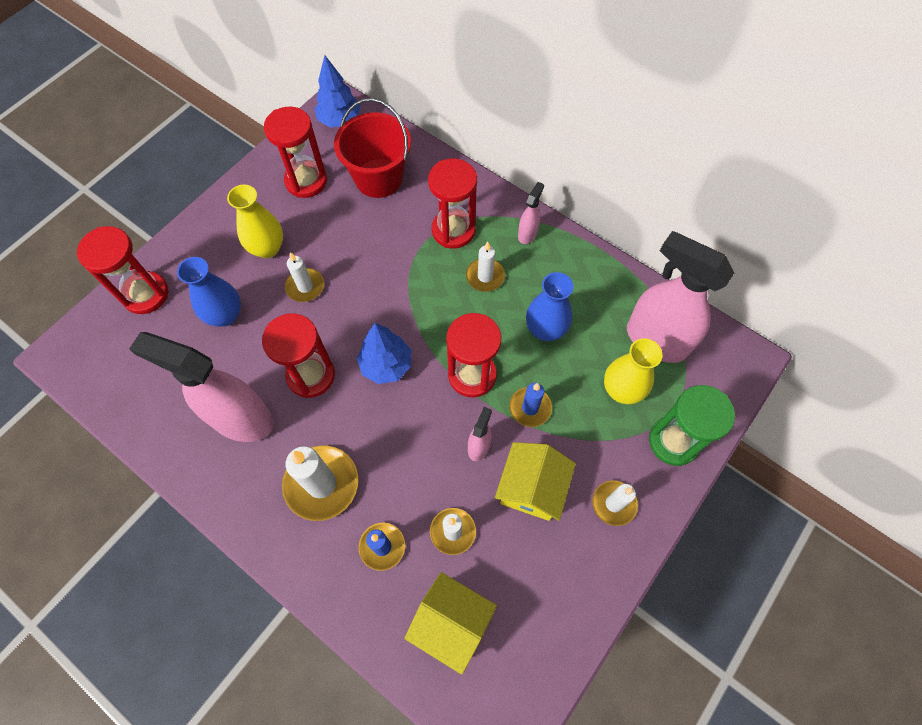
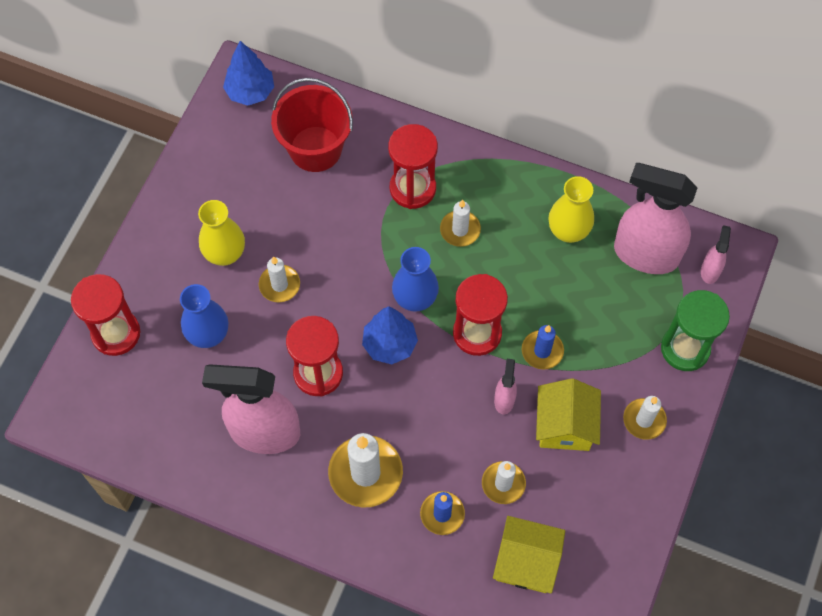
camera: 15 degrees left, 0 degrees up
red hourglass [264,107,327,198] -> none
pink spray bottle [518,182,544,244] -> pink spray bottle moved to [701,225,731,284]
blue vase [526,272,573,341] -> blue vase moved to [392,247,439,312]
yellow vase [604,338,663,404] -> yellow vase moved to [548,176,594,243]

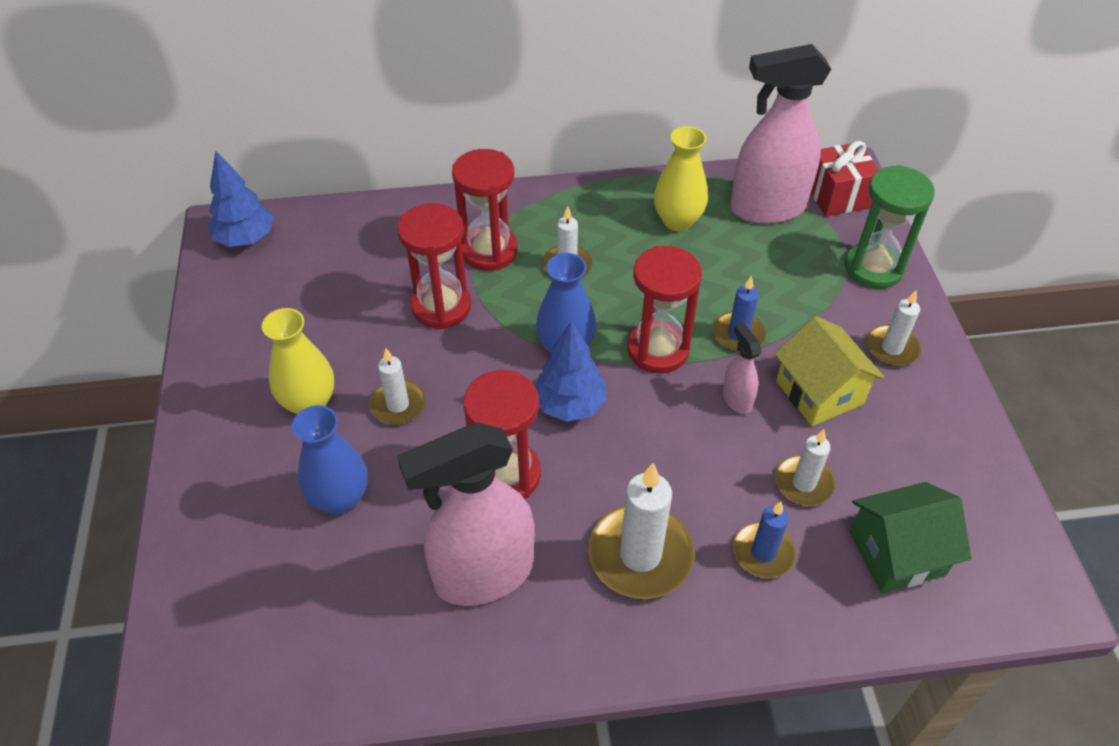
camera: 30 degrees left, 15 degrees down
red hourglass [71,274,141,356] -> red hourglass moved to [397,203,471,329]
red bucket [271,78,353,172] -> none
yellow house [493,516,565,593] -> green house [850,482,971,593]
pink spray bottle [701,225,731,284] -> red gift [811,141,878,216]

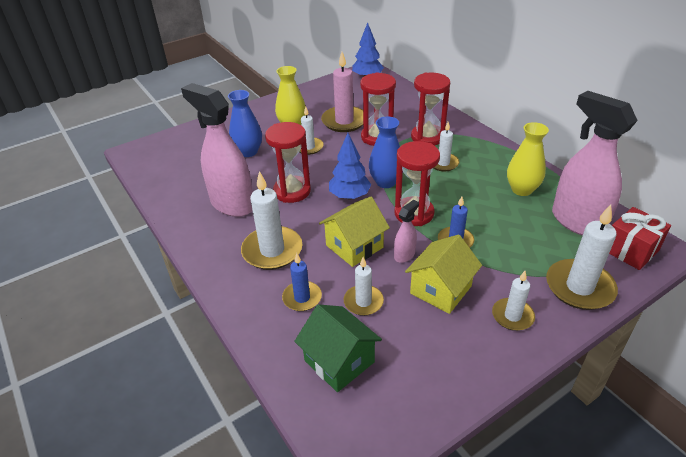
camera: 65 degrees right, 10 degrees down
green hourglass [845,165,935,289] -> white candle [546,205,618,310]
none -> yellow house [319,196,390,267]
none -> pink candle [321,52,363,132]

